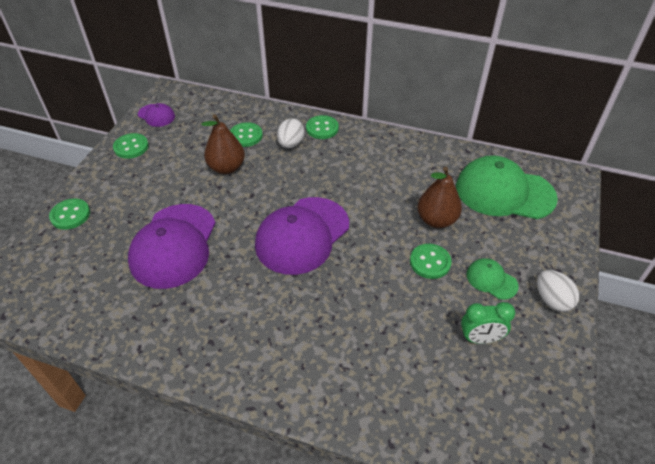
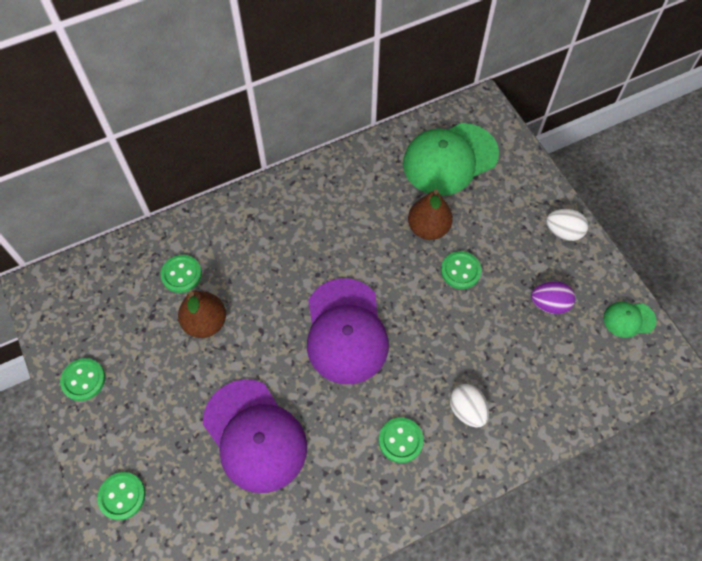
camera: 45 degrees left, 15 degrees up
purple cap [138,103,175,127] -> none
white egg [277,118,305,148] -> white egg moved to [450,384,489,427]
green button [306,115,339,139] -> green button moved to [379,417,424,463]
green clock [461,302,515,344] -> purple egg [531,281,575,314]
green cap [466,258,519,300] -> green cap moved to [603,302,657,338]

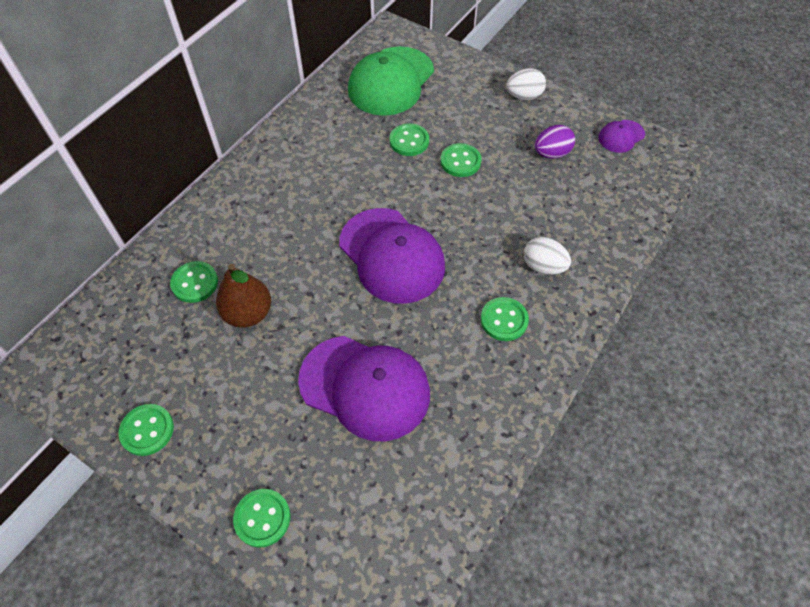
camera: 30 degrees left, 5 degrees down
brown pear [408,189,453,240] -> green button [390,123,429,156]
green cap [603,302,657,338] -> purple cap [598,120,645,153]

